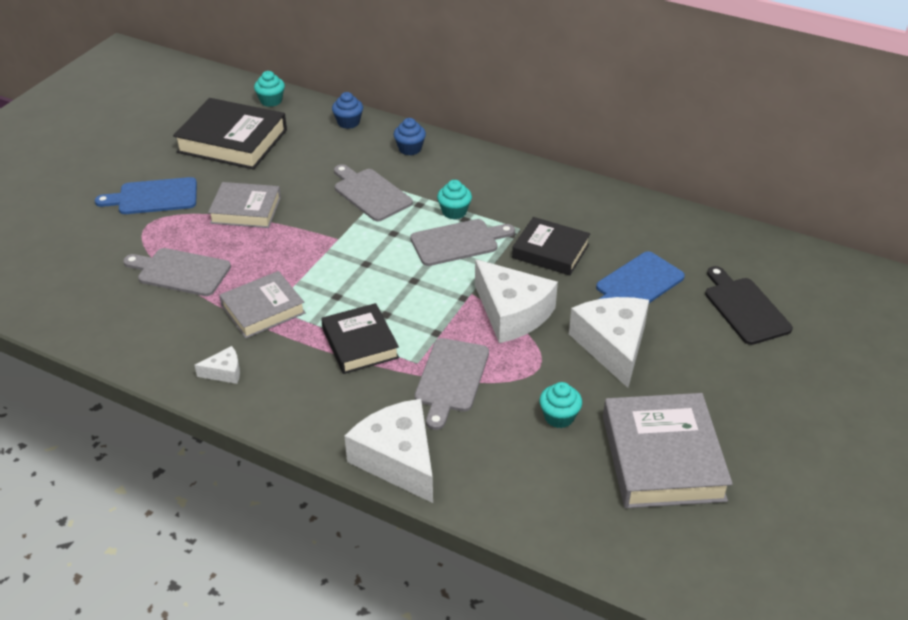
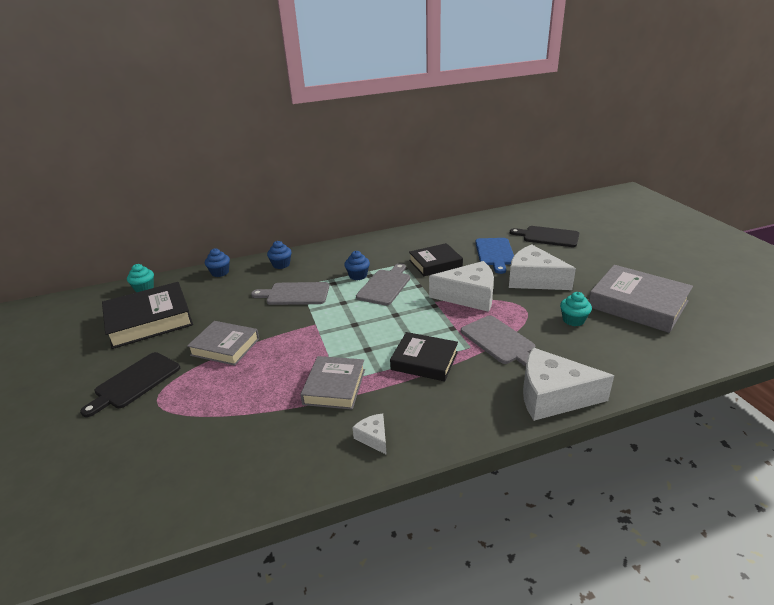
camera: 45 degrees left, 10 degrees down
blue cutting board [95,177,197,214] -> black cutting board [80,352,180,417]
grey cutting board [123,248,231,296] -> none
white cheese [194,346,240,384] -> white cheese turned 60 degrees counterclockwise [352,413,387,455]
grey book [208,182,281,228] -> grey book turned 60 degrees clockwise [187,321,259,366]
turquoise cupcake [437,180,472,219] -> blue cupcake [344,251,370,280]

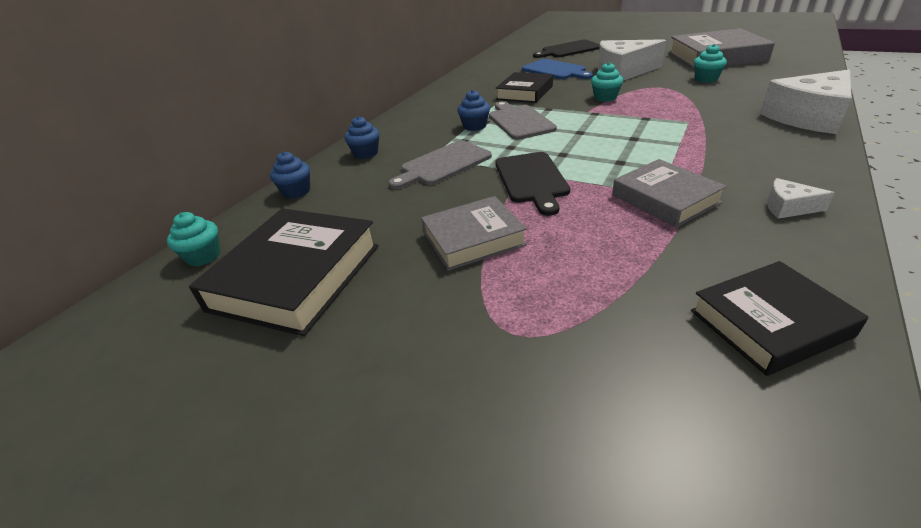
camera: 40 degrees left, 5 degrees up
black cutting board [80,352,180,417] -> black cutting board moved to [495,152,570,216]
black book [390,332,458,381] -> black book moved to [691,261,868,376]
white cheese [429,261,494,312] -> turquoise cupcake [591,62,623,102]
grey cutting board [461,316,535,367] -> none

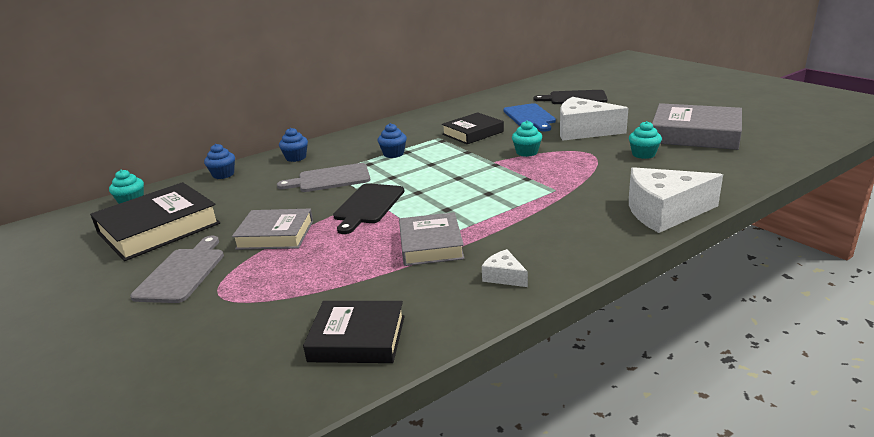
camera: 25 degrees right, 10 degrees down
grey cutting board [489,101,557,140] -> grey cutting board moved to [130,235,224,303]

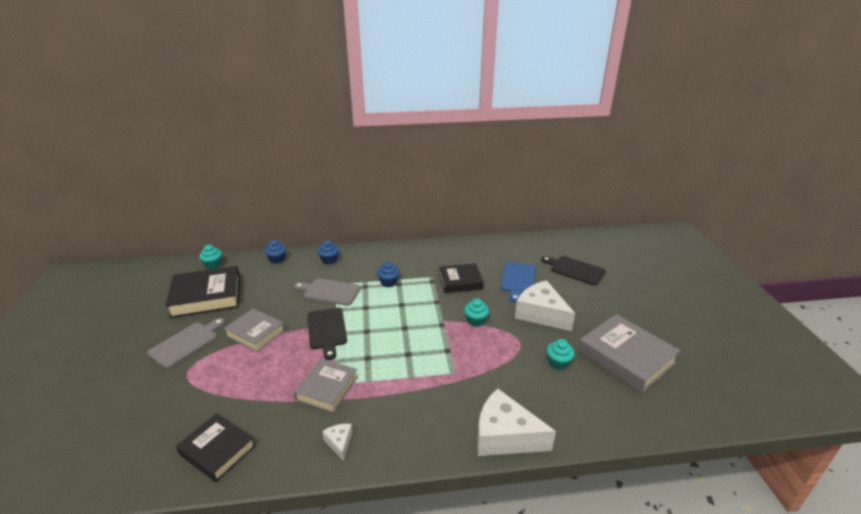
camera: 25 degrees right, 5 degrees up
black cutting board [333,183,404,234] -> black cutting board turned 60 degrees counterclockwise [308,308,347,360]

